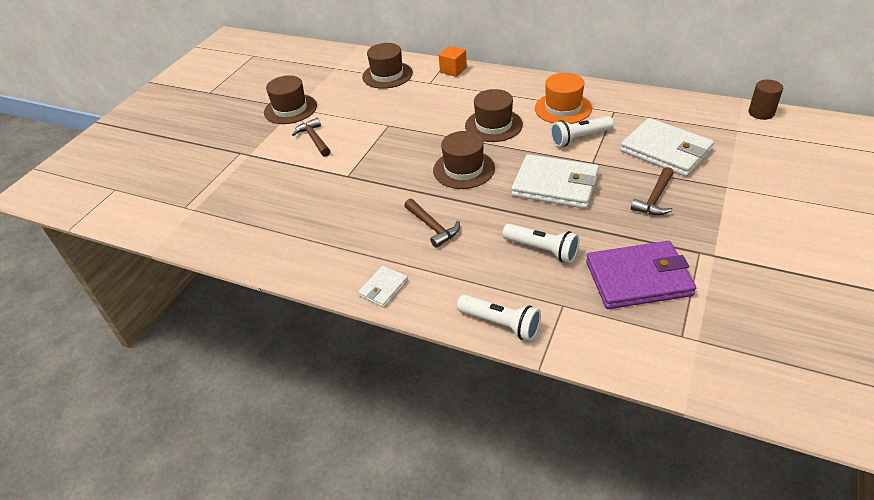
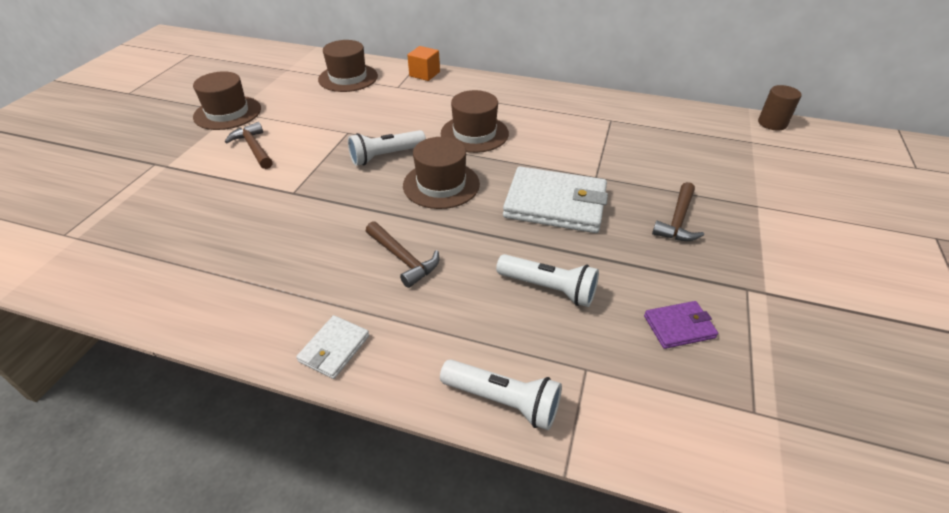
camera: 10 degrees left, 0 degrees up
orange hat [535,73,592,124] -> none
white flashlight [550,116,614,147] -> white flashlight moved to [348,130,426,166]
purple wallet [586,241,696,309] -> purple wallet [644,301,718,349], size x0.49
white wallet [620,118,714,177] -> none

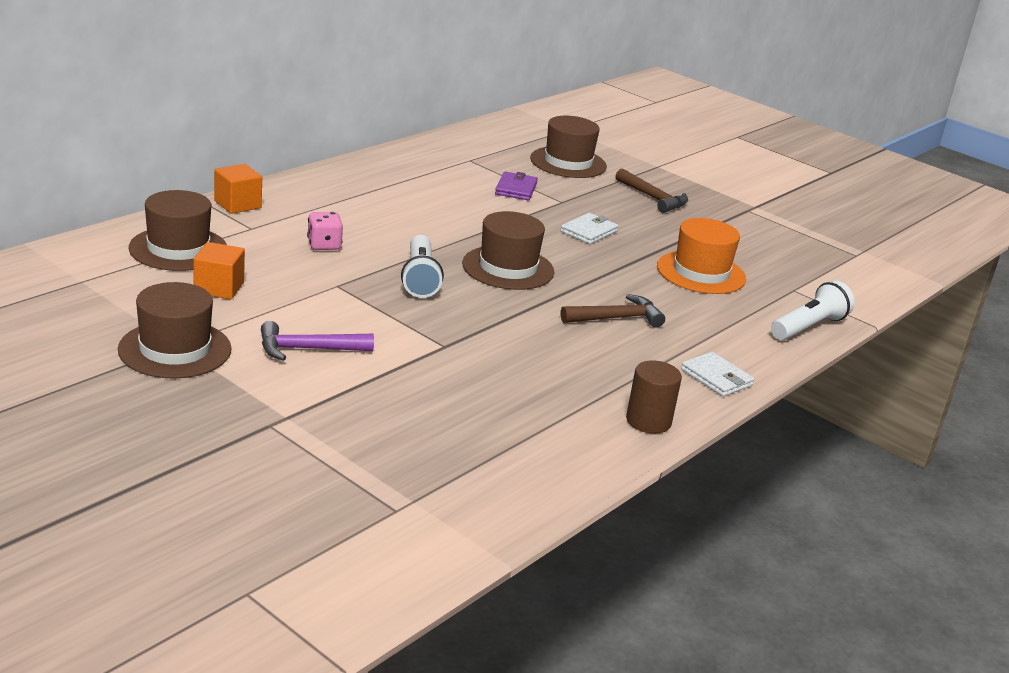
camera: 70 degrees left, 15 degrees down
brown hammer [225,122,273,169] -> purple hammer [261,321,374,361]
brown hat [441,90,509,153] -> brown hat moved to [530,116,607,178]
white flashlight [496,254,599,307] -> orange hat [657,218,746,294]
white wallet [503,166,608,233] -> white wallet [561,213,618,244], size x0.49
purple wallet [644,301,718,349] -> purple wallet moved to [495,172,538,200]
brown cylinder [758,85,801,131] -> brown cylinder moved to [626,360,682,434]
none -> orange cube [194,242,245,300]
none -> pink dice [307,212,343,250]

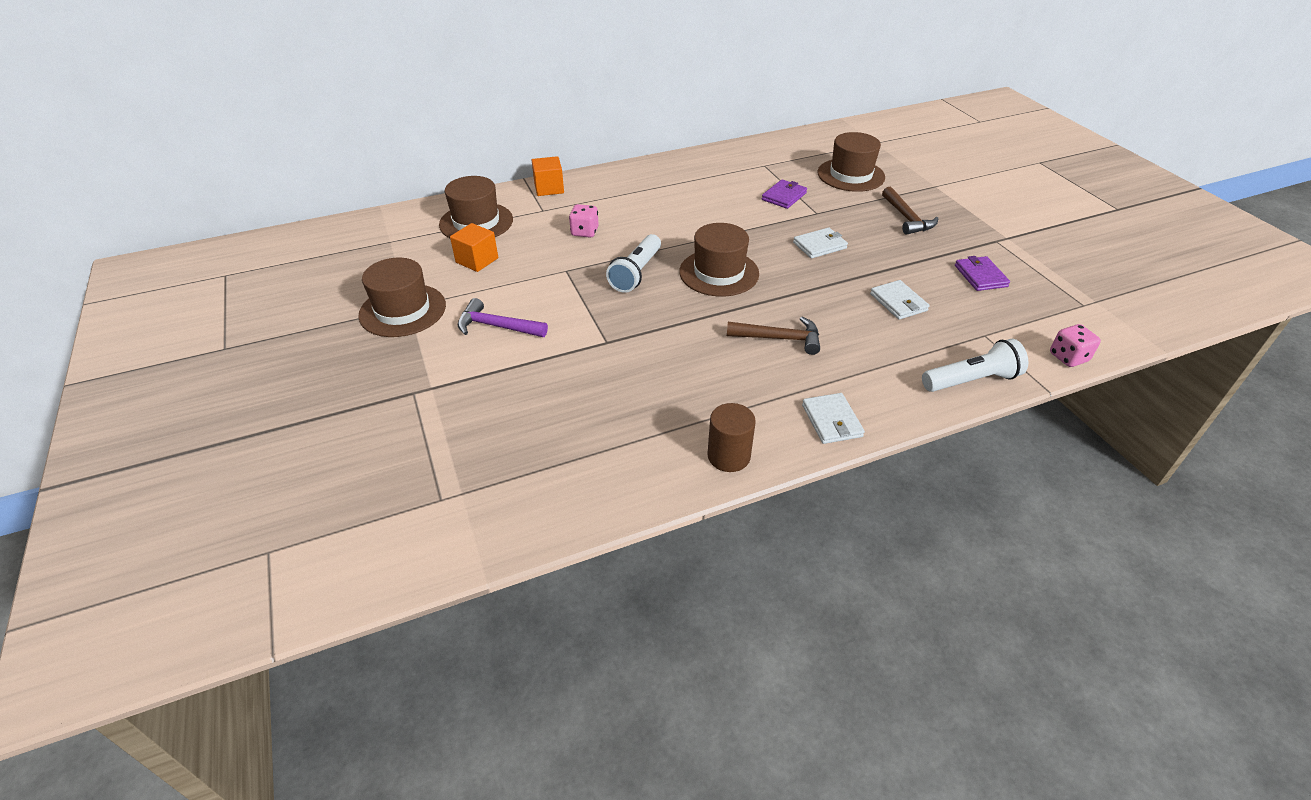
camera: 30 degrees right, 15 degrees up
orange hat [657,218,746,294] -> white wallet [870,280,930,320]
none -> purple wallet [955,256,1010,291]
none -> pink dice [1050,324,1101,367]

